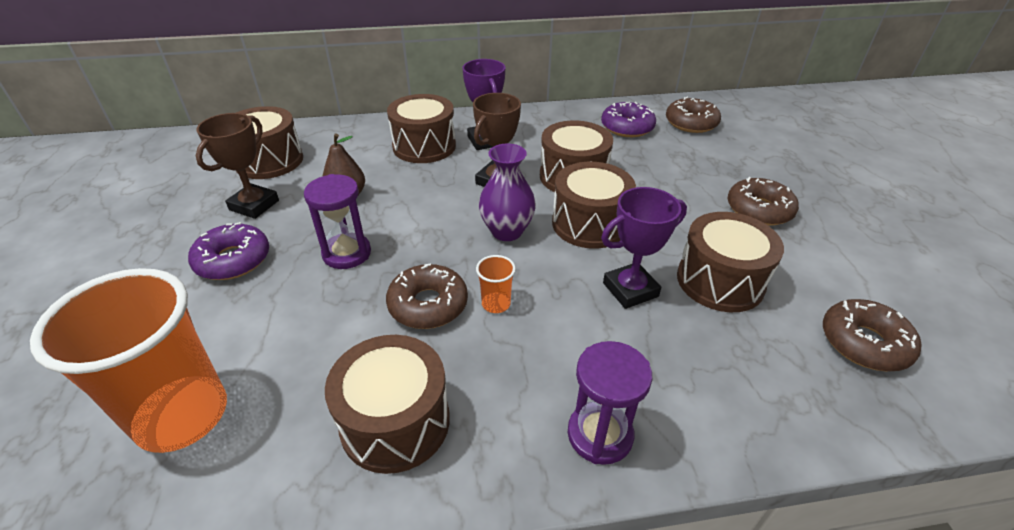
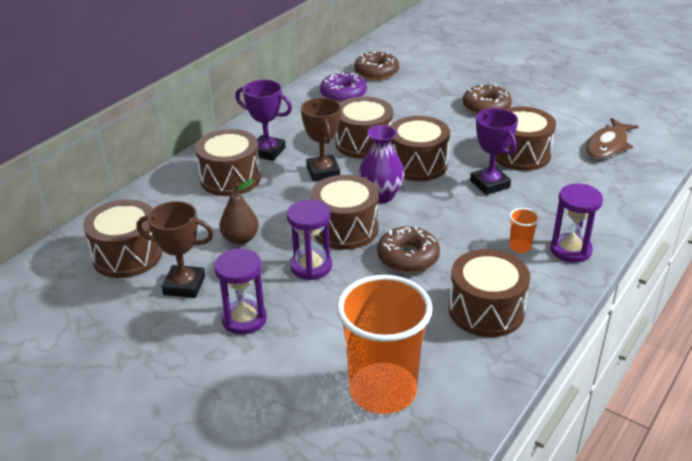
camera: 45 degrees left, 5 degrees down
purple donut [188,222,269,280] -> purple hourglass [214,248,267,335]
brown trophy [196,113,279,219] -> brown trophy turned 60 degrees counterclockwise [137,201,214,298]
orange cup [476,255,516,313] -> orange cup moved to [509,208,540,253]
purple trophy [601,187,687,309] -> purple trophy turned 45 degrees counterclockwise [470,108,518,195]
brown donut [823,299,922,371] -> brown fish [586,118,639,159]
none -> brown drum [311,175,379,250]

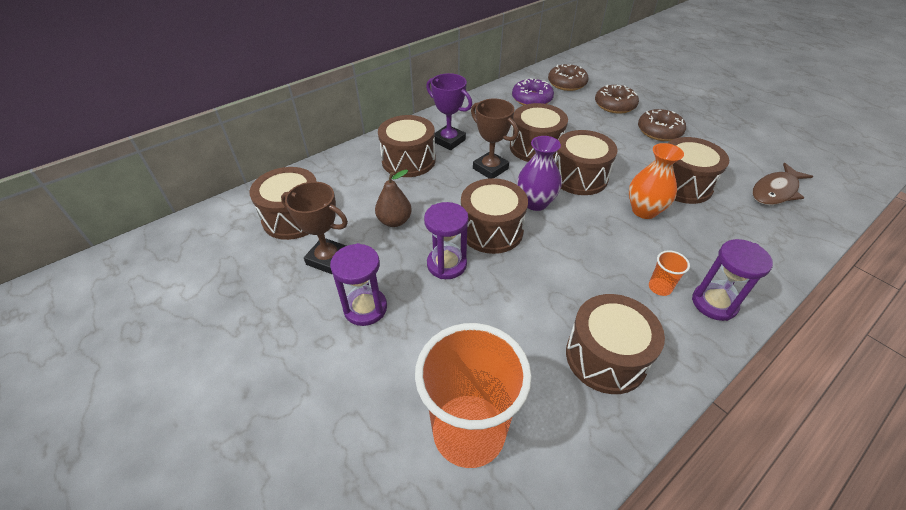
camera: 15 degrees right, 10 degrees up
brown trophy [301,98,341,181] -> brown trophy turned 45 degrees counterclockwise [471,99,519,179]
brown donut [377,226,440,273] -> brown donut moved to [595,85,639,114]
purple trophy [470,108,518,195] -> orange vase [629,143,684,219]

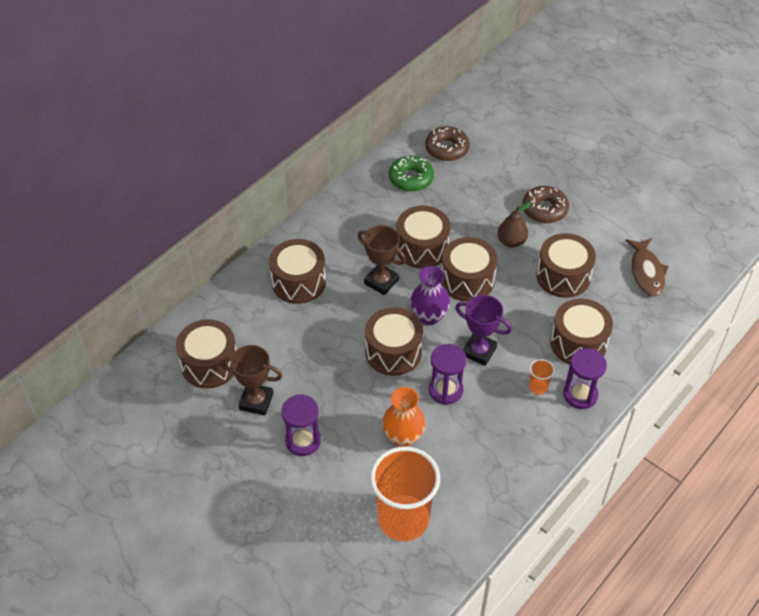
camera: 10 degrees left, 5 degrees up
brown pear [375,169,412,227] -> brown pear moved to [498,202,531,248]
purple hourglass [424,202,469,279] -> purple hourglass moved to [429,344,467,405]
purple trophy [426,73,472,150] -> purple trophy moved to [455,295,512,366]
purple donut [512,78,554,105] -> green donut [389,156,434,192]
brown drum [566,294,665,394] -> brown drum moved to [550,299,613,364]
brown donut [595,85,639,114] -> none
orange vase [629,143,684,219] -> orange vase moved to [382,387,426,447]
brown fish [753,163,813,205] -> brown fish turned 45 degrees counterclockwise [625,238,669,297]

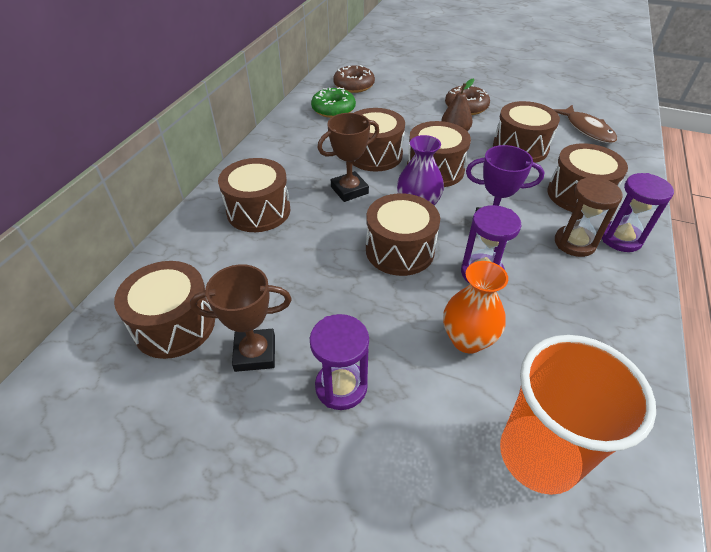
camera: 20 degrees left, 5 degrees down
brown trophy [358,225,406,295] -> brown trophy turned 45 degrees counterclockwise [317,113,379,202]
orange cup [529,359,555,395] -> brown hourglass [555,177,623,257]

